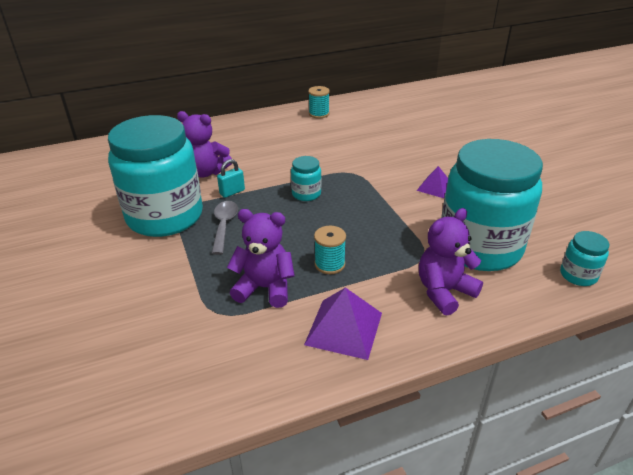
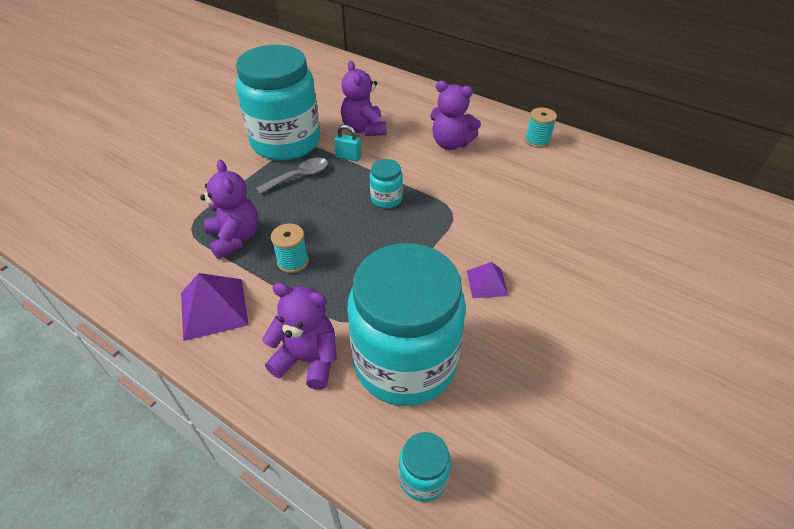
camera: 55 degrees right, 10 degrees up
none -> purple teddy bear [430,81,481,150]

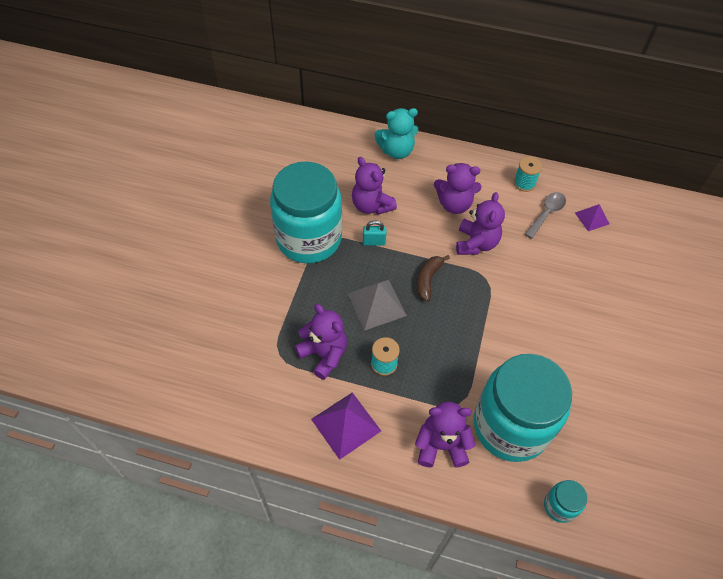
camera: 20 degrees left, 10 degrees up
grey spoon [256,158,328,194] -> grey spoon moved to [525,192,566,239]
turquoise jar [370,159,403,208] -> brown banana [417,255,450,302]
purple pyramid [467,262,509,298] -> purple pyramid moved to [575,204,610,231]
none -> grey pyramid [347,280,407,331]
none -> turquoise teddy bear [375,108,419,159]
none -> purple teddy bear [456,192,505,255]

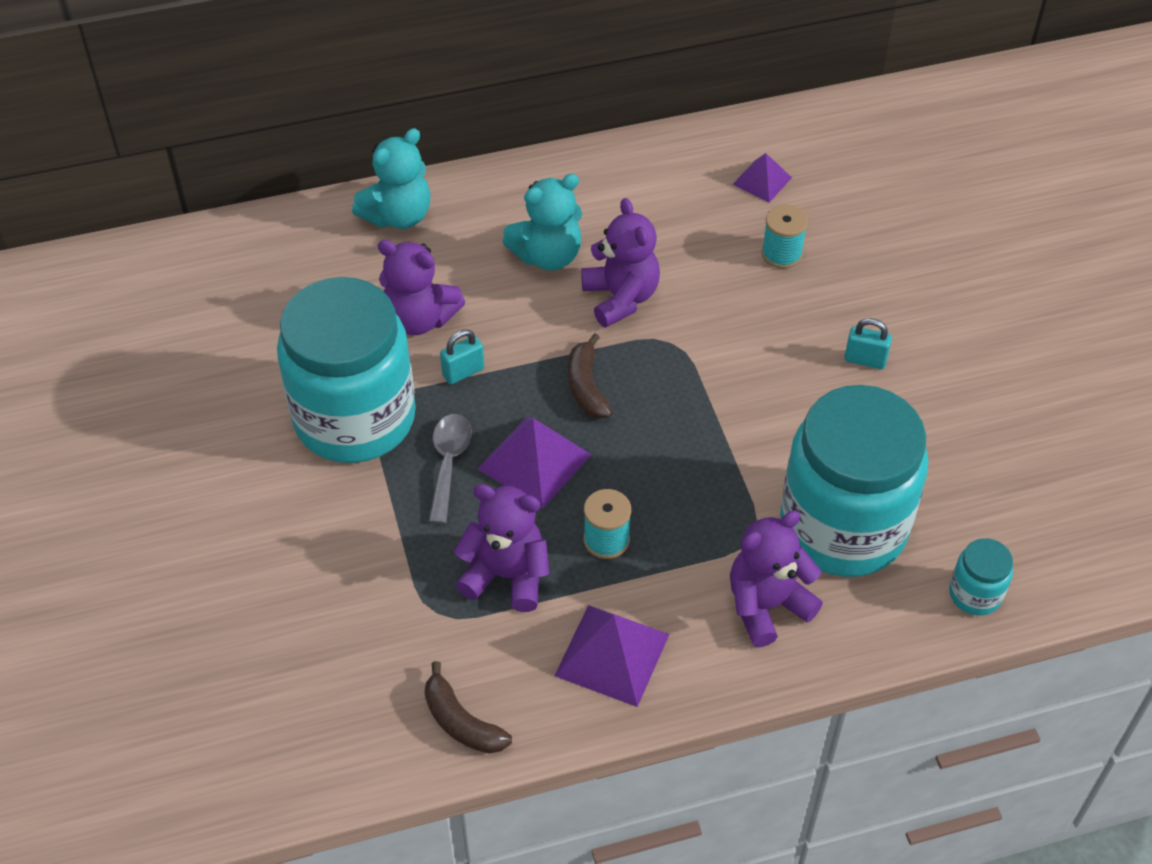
camera: 30 degrees left, 5 degrees down
grey pyramid [347,280,407,331] -> purple pyramid [478,417,592,509]
purple teddy bear [434,163,482,214] -> turquoise teddy bear [503,174,582,271]
turquoise spool [514,157,542,192] -> turquoise spool moved to [762,205,808,269]
grey spoon [525,192,566,239] -> grey spoon moved to [429,414,472,524]
none -> brown banana [425,661,512,754]
none -> turquoise padlock [845,318,892,369]

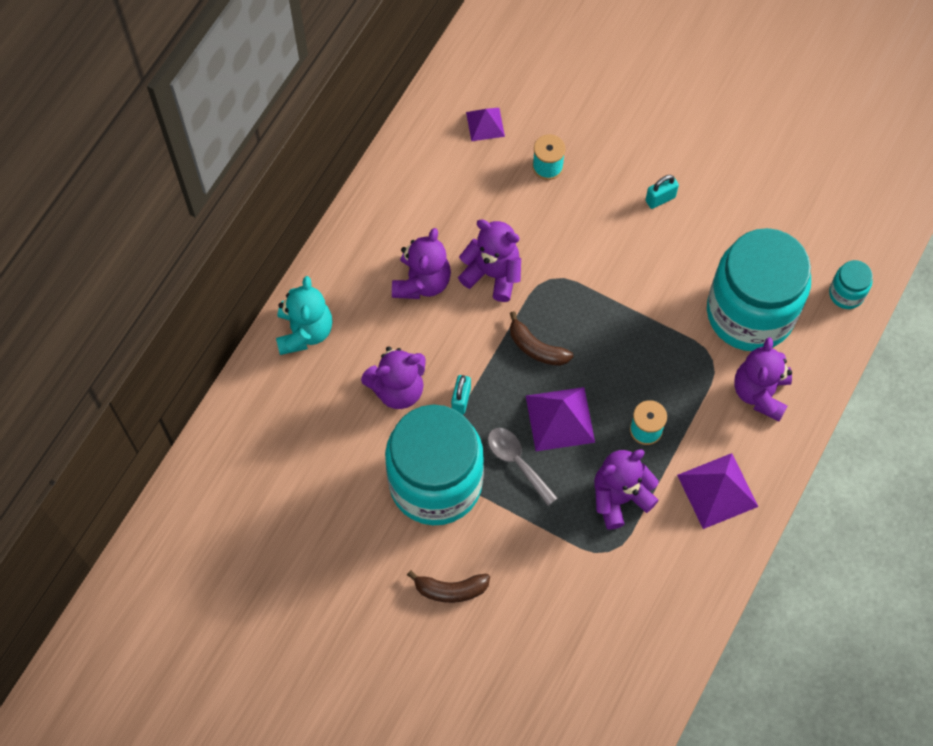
camera: 45 degrees left, 15 degrees up
brown banana [425,661,512,754] -> brown banana moved to [407,570,490,603]
turquoise teddy bear [503,174,582,271] -> purple teddy bear [392,228,451,299]

